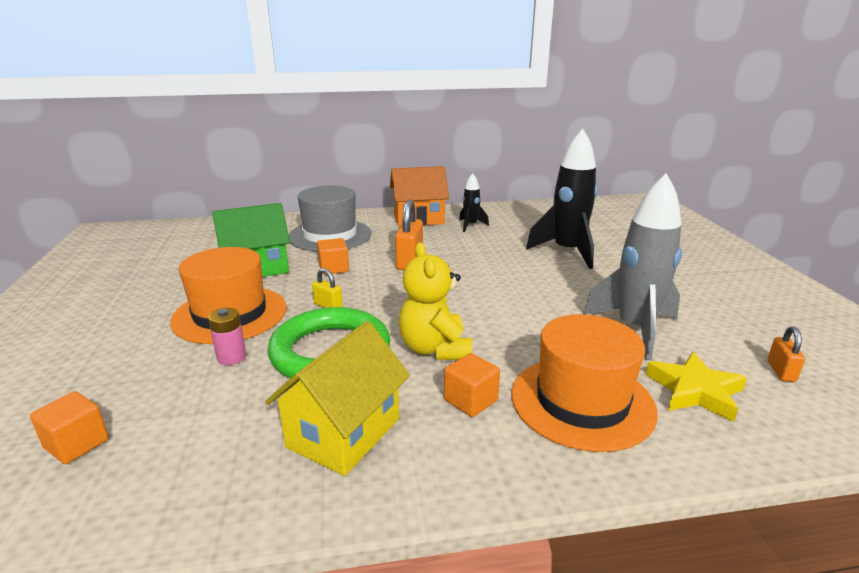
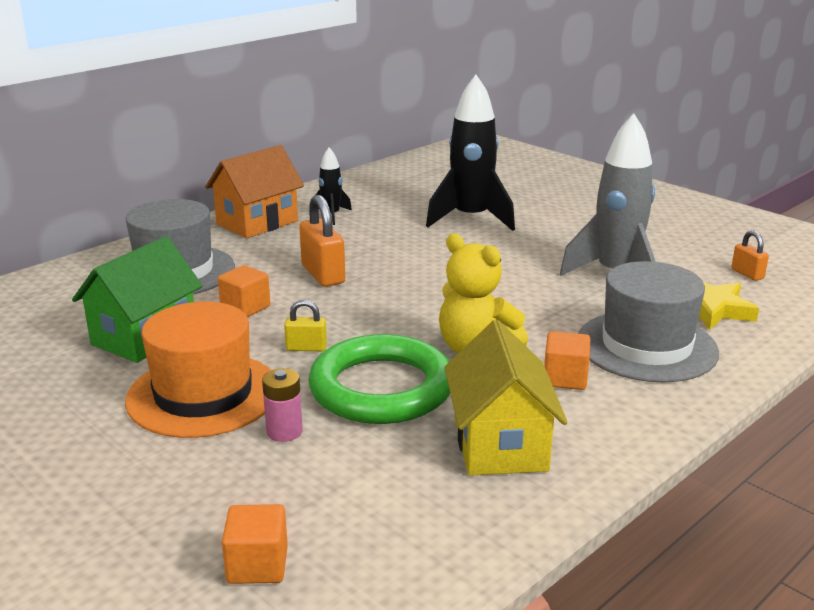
camera: 35 degrees left, 0 degrees up
orange hat [511,314,658,452] -> grey hat [578,261,719,382]

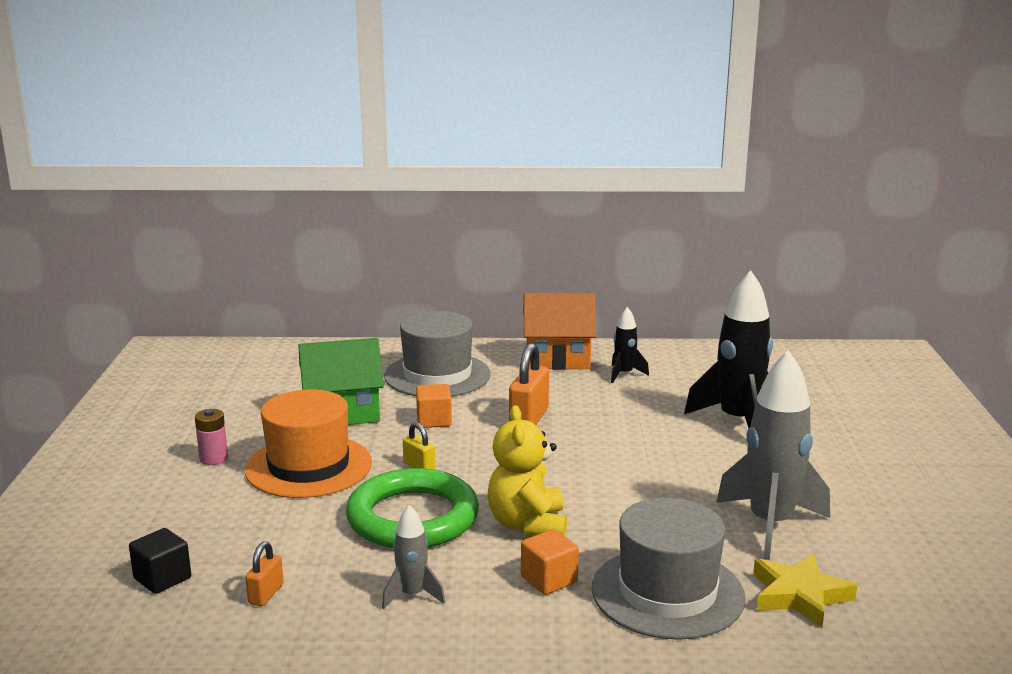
camera: 45 degrees right, 5 degrees down
orange cube [222,504,288,584] -> black cube [129,528,191,594]
pink battery [262,368,303,442] -> pink battery moved to [195,409,228,465]
yellow house [444,320,567,476] -> grey rocket [382,505,445,609]
orange padlock [732,230,769,281] -> orange padlock moved to [245,541,284,606]

